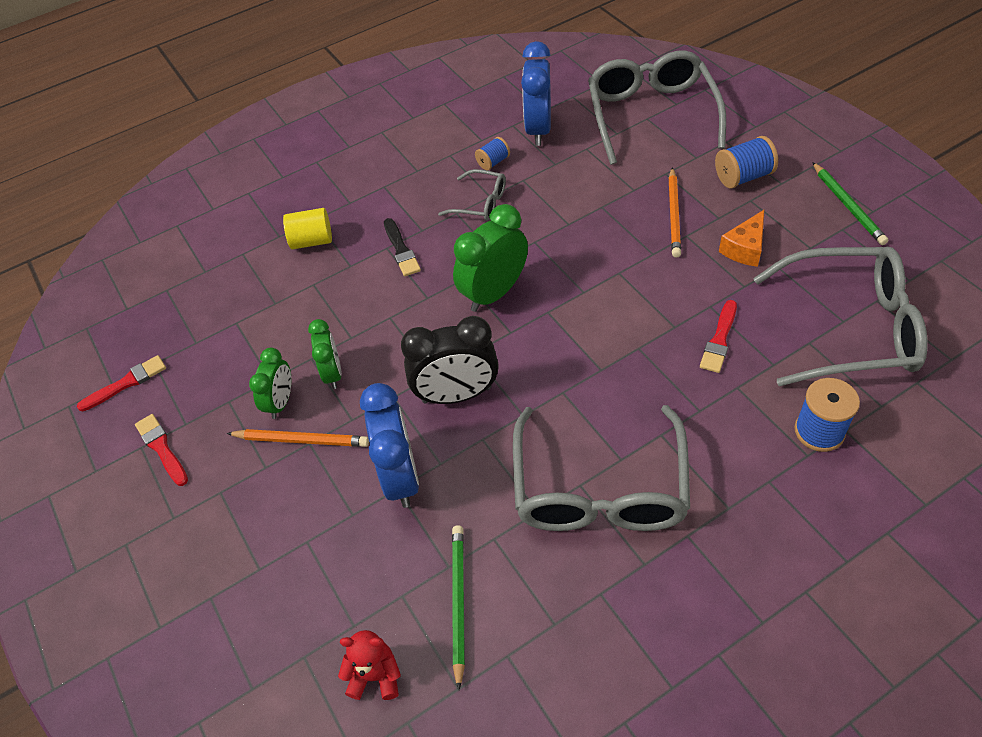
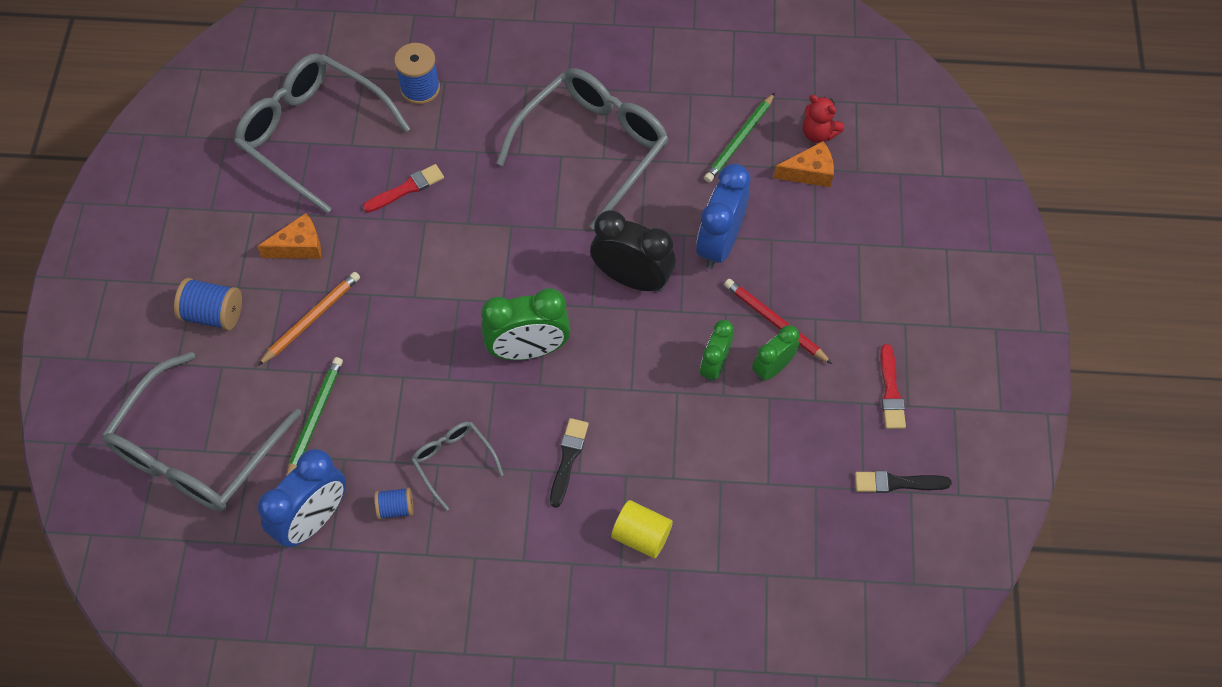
camera: 150 degrees left, 10 degrees up
red brush [77,355,166,411] -> black brush [855,471,952,493]
orange pencil [227,429,369,447] -> red pencil [724,279,832,364]
green pencil [812,162,888,245] -> green pencil moved to [286,357,343,476]
none -> orange cheese [773,141,834,187]

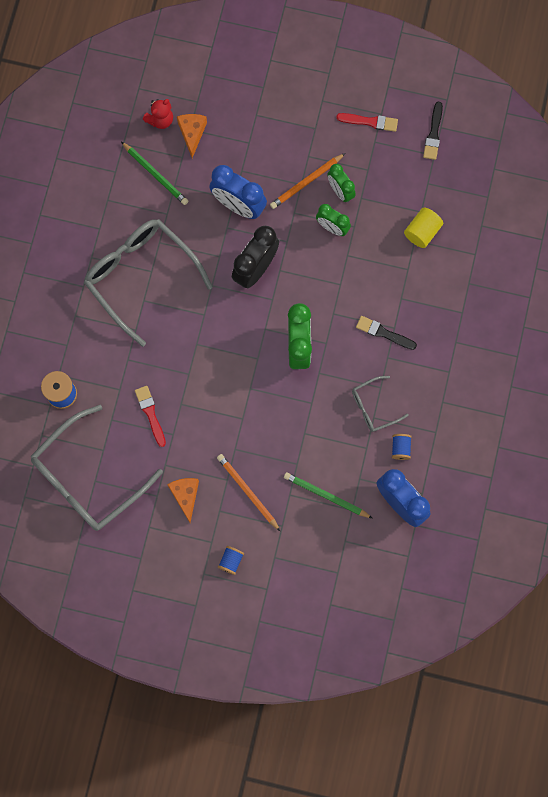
camera: 80 degrees left, 15 degrees up
grey glasses [101,352,302,512] -> none
blue spool [174,278,242,330] -> blue spool [218,546,244,575], size x0.61
yellow cylinder [611,500,673,558] -> yellow cylinder moved to [404,208,443,248]
red pencil [724,279,832,364] -> orange pencil [270,153,345,209]

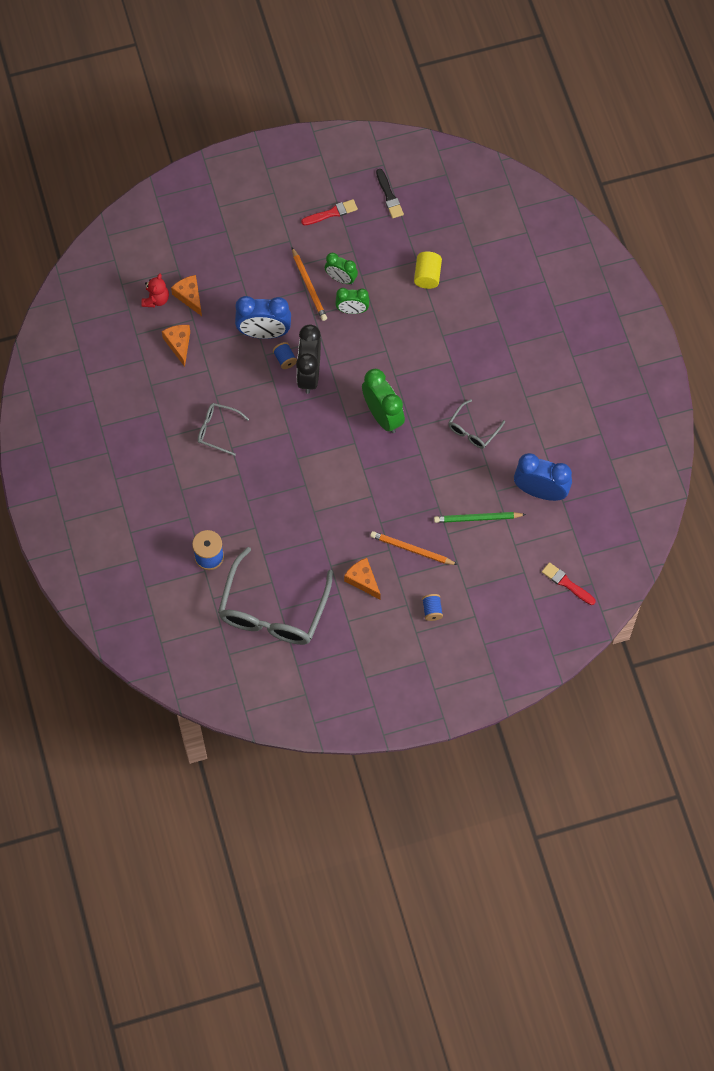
camera: 30 degrees left, 10 degrees down
grey glasses [84,219,213,347] -> grey glasses [198,403,249,456], size x0.48
green pencil [121,142,188,205] -> orange cheese [162,325,190,367]
red brush [135,386,166,447] -> red brush moved to [542,562,596,605]
orange pencil [270,153,345,209] -> orange pencil turned 45 degrees counterclockwise [292,247,327,321]
black brush [356,316,417,350] -> none
blue spool [392,434,412,460] -> blue spool moved to [273,342,297,369]

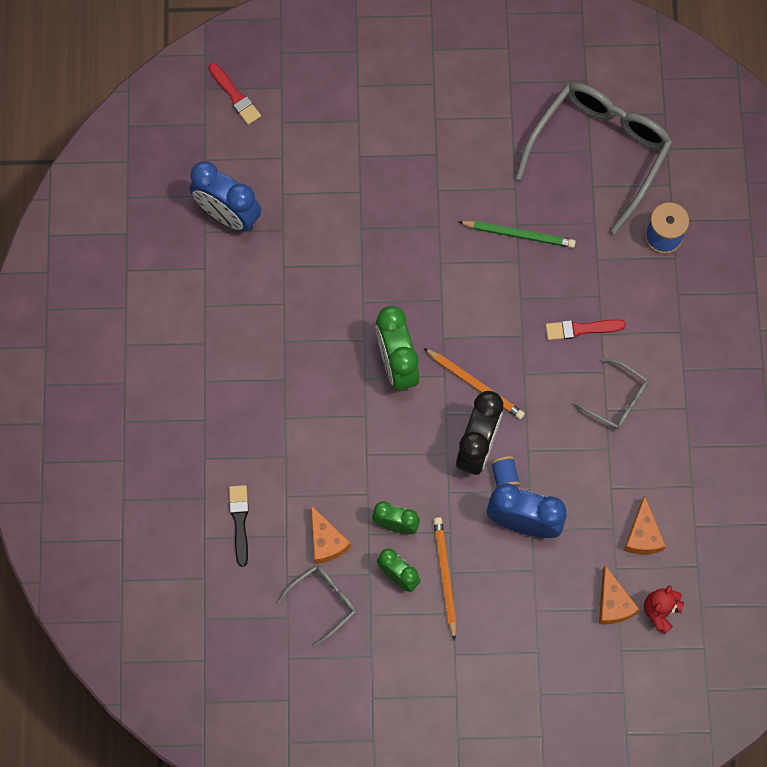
camera: 165 degrees left, 5 degrees up
red brush [301,199,358,225] -> red brush moved to [545,320,626,340]
orange cheese [344,558,381,599] -> orange cheese moved to [311,505,351,564]
orange pencil [370,531,458,565] -> orange pencil moved to [424,348,525,419]
black brush [376,169,404,218] -> black brush moved to [229,485,249,567]
yellow cylinder [414,252,442,289] -> none
blue spool [422,594,443,621] -> none
green pencil [434,512,526,523] -> green pencil moved to [459,221,576,248]
grey glasses [448,399,505,449] -> grey glasses moved to [277,565,356,647]

